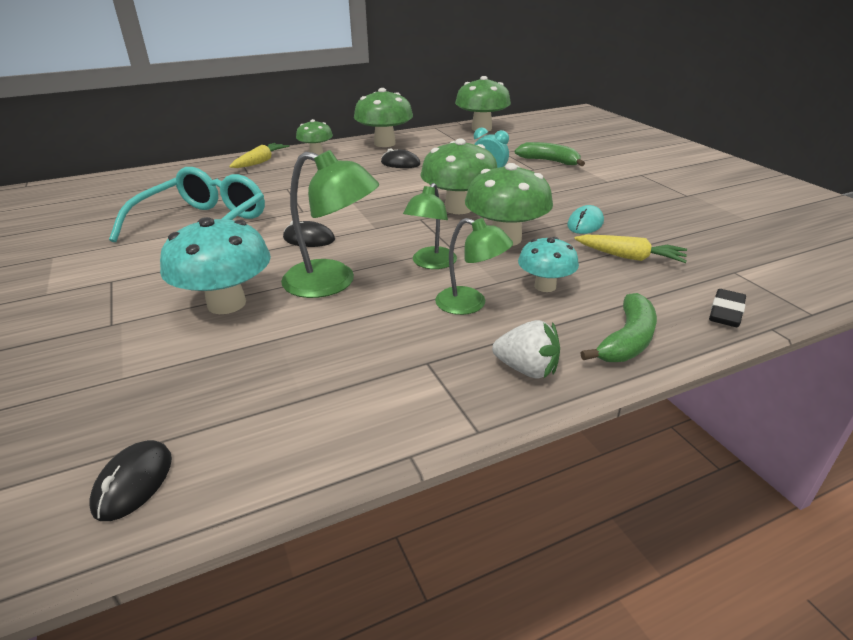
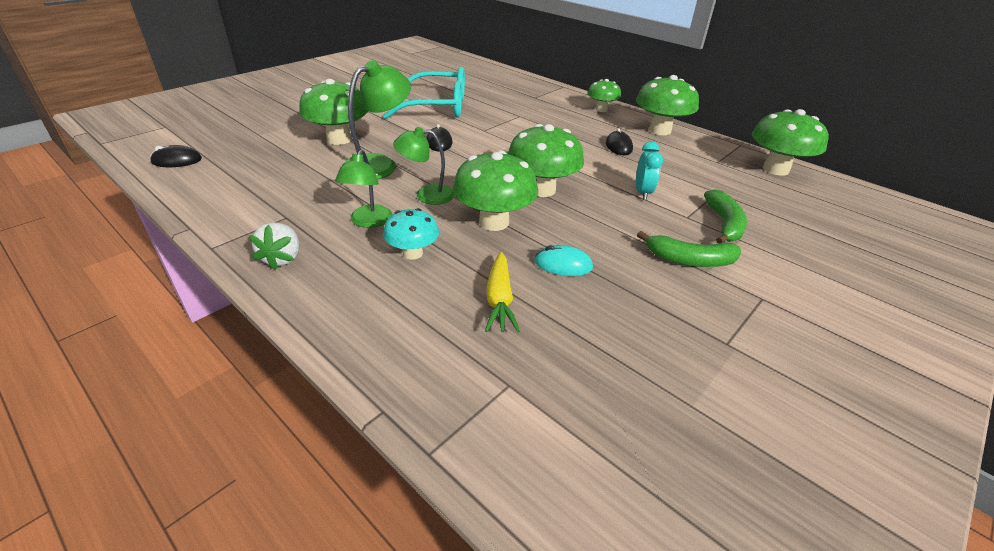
camera: 65 degrees right, 5 degrees up
turquoise mushroom [160,217,271,314] -> green mushroom [299,79,368,145]
yellow carrot [229,143,289,168] -> none
green lamp [281,150,379,298] -> green lamp turned 135 degrees counterclockwise [343,60,411,180]
green banana [581,293,657,362] -> green banana moved to [637,231,741,267]
black eraser [709,289,746,327] -> none

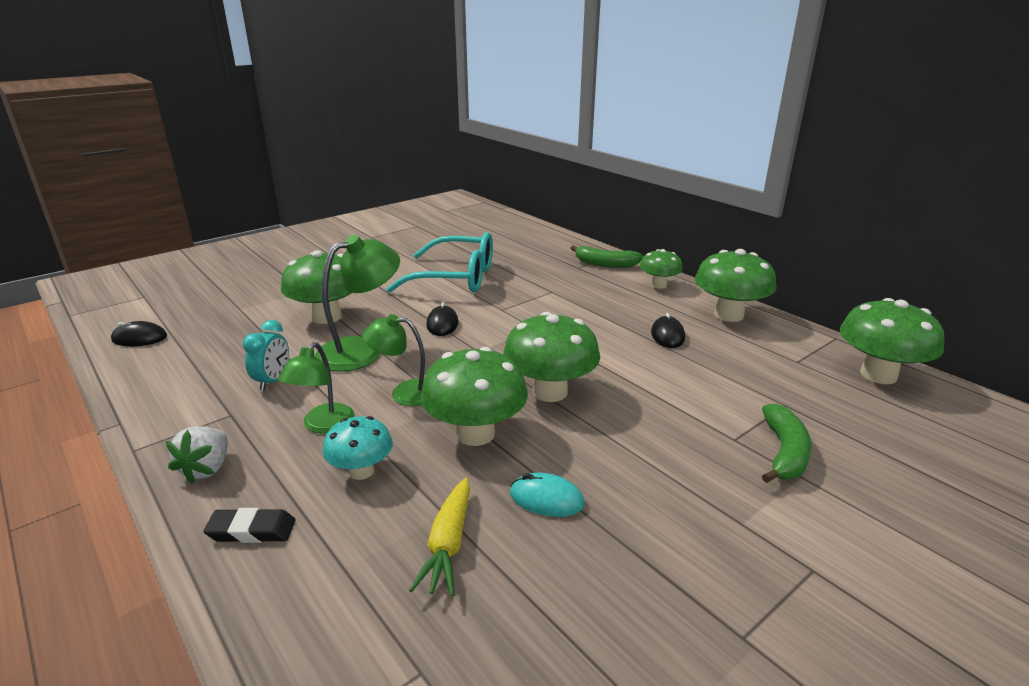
camera: 10 degrees right, 10 degrees down
turquoise clock [636,141,663,200] -> turquoise clock moved to [243,320,289,391]
green banana [637,231,741,267] -> green banana moved to [571,245,643,268]
none -> black eraser [203,508,295,543]

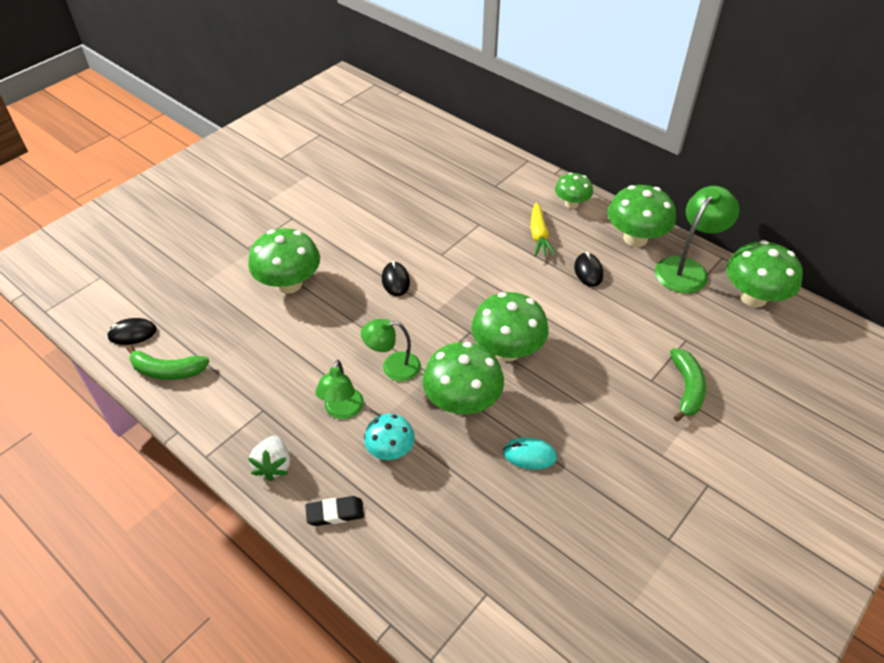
camera: 10 degrees left, 20 degrees up
turquoise clock [243,320,289,391] -> none
green lamp [315,235,400,371] -> green lamp moved to [655,186,739,293]
turquoise glasses [386,232,493,293] -> none
yellow carrot [409,478,470,596] -> yellow carrot moved to [530,203,556,257]
green banana [571,245,643,268] -> green banana moved to [127,345,209,380]

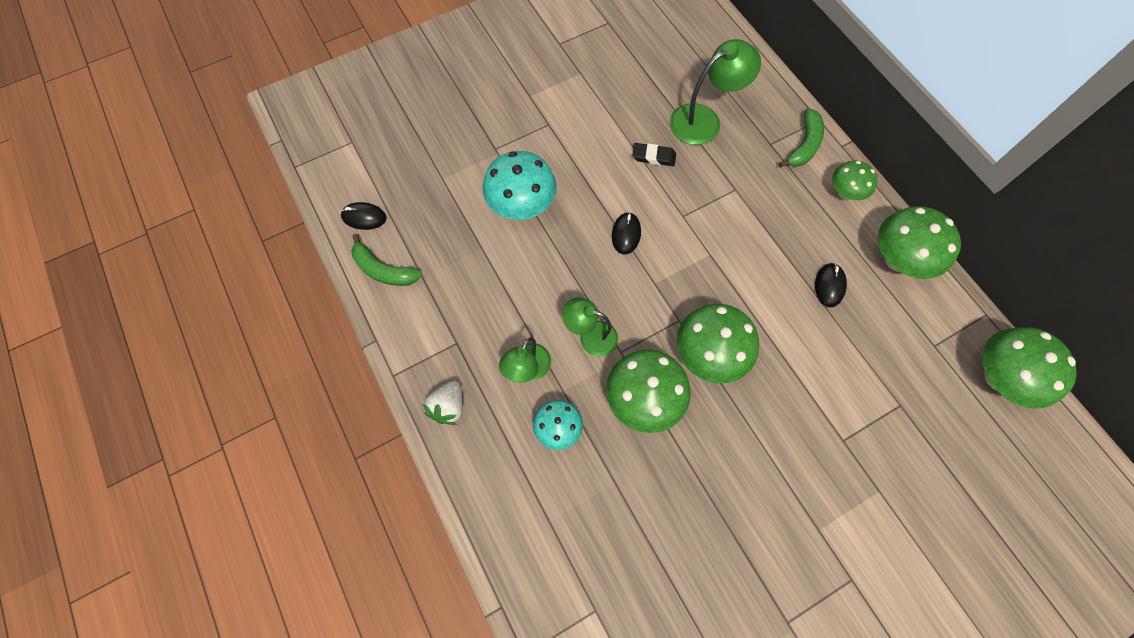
camera: 20 degrees right, 20 degrees up
green mushroom [248,228,320,294] -> turquoise mushroom [483,151,557,220]
black eraser [305,496,364,526] -> black eraser moved to [632,143,676,166]
turquoise mouse [503,437,557,470] -> none
yellow carrot [530,203,556,257] -> none
green lamp [655,186,739,293] -> green lamp moved to [670,39,761,145]
green banana [670,348,706,422] -> green banana moved to [779,108,824,167]

